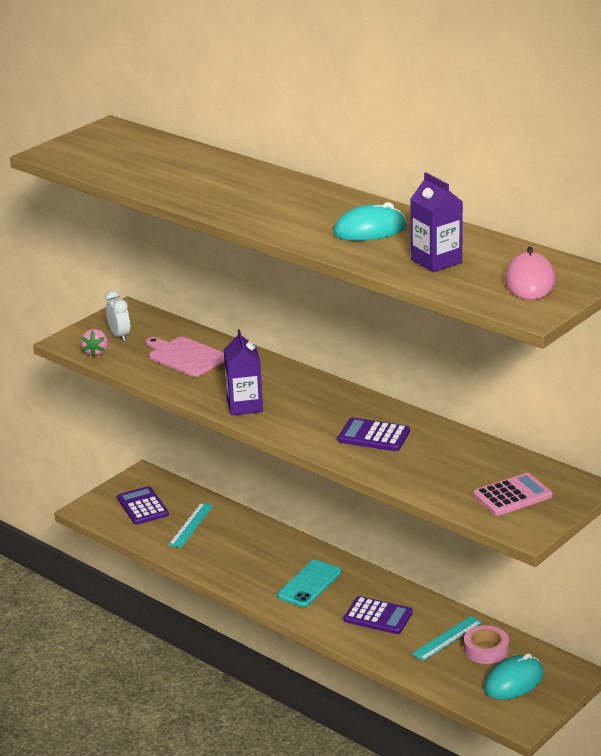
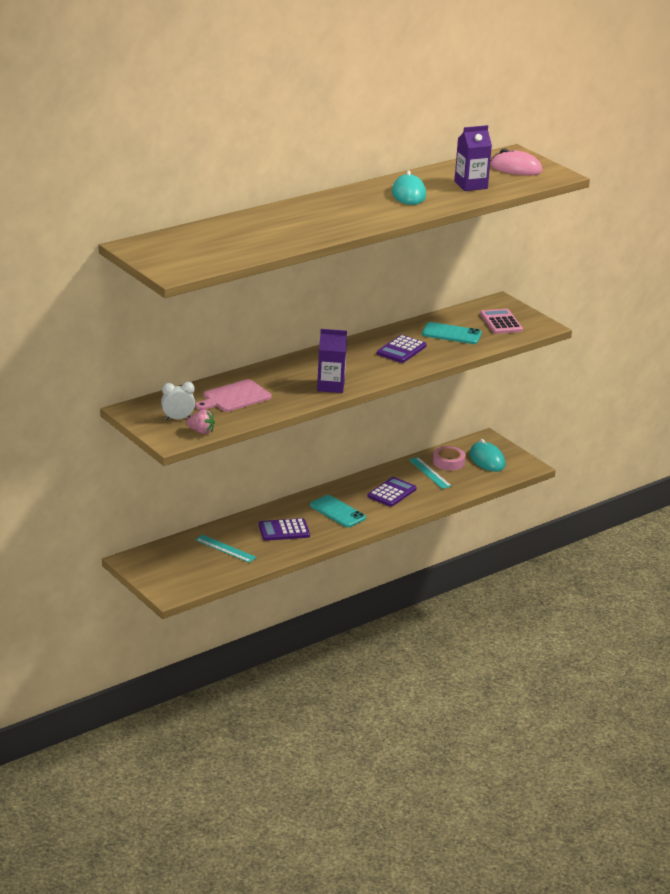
camera: 80 degrees left, 0 degrees up
purple calculator [117,486,169,525] -> purple calculator moved to [258,518,310,541]
none -> turquoise phone [422,322,482,344]

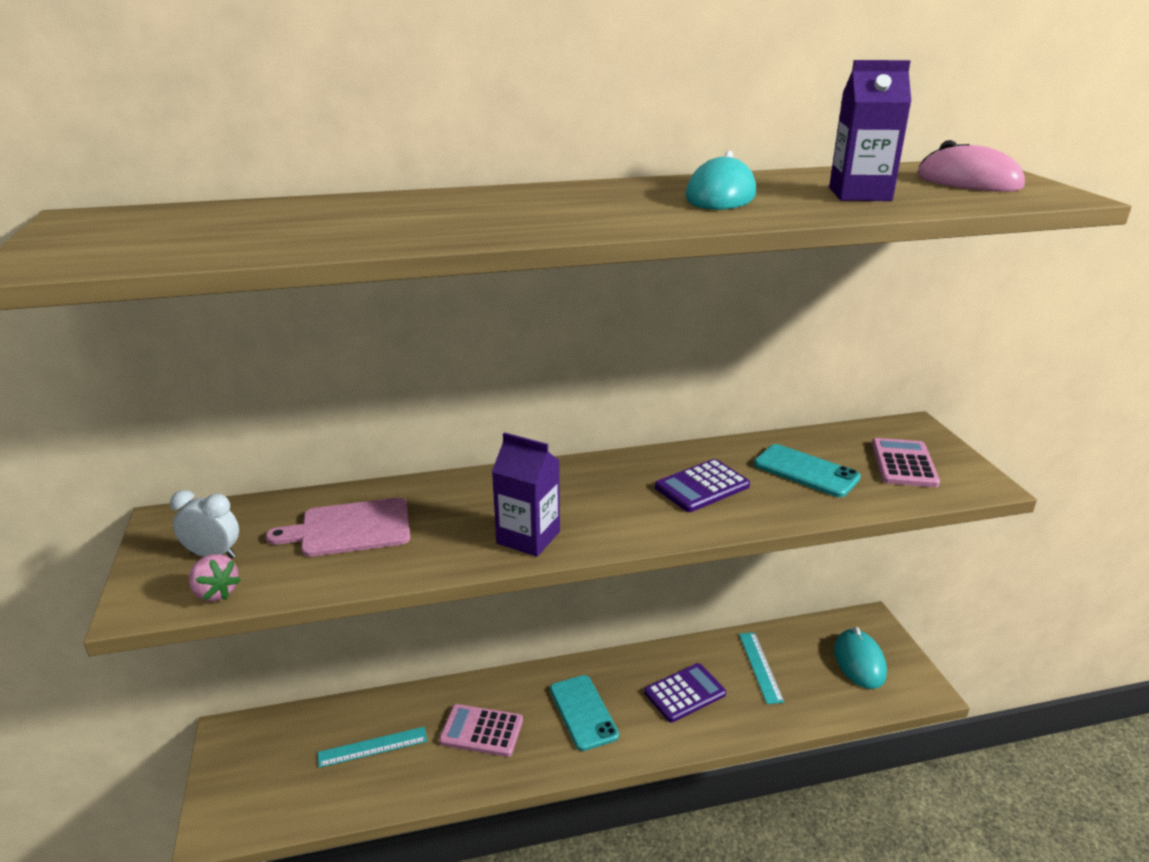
camera: 25 degrees right, 0 degrees up
turquoise ruler [195,535,257,563] -> turquoise ruler turned 75 degrees counterclockwise [318,727,427,768]
purple calculator [258,518,310,541] -> pink calculator [439,704,523,757]
pink tape [433,446,465,471] -> none

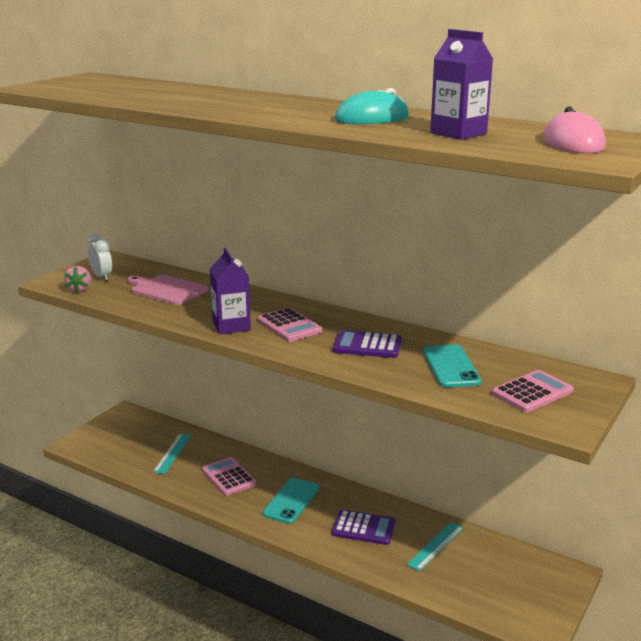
camera: 45 degrees right, 5 degrees down
turquoise ruler [318,727,427,768] -> turquoise ruler turned 75 degrees clockwise [153,433,191,474]
turquoise mouse [834,627,887,689] -> none
none -> pink calculator [257,308,322,342]

